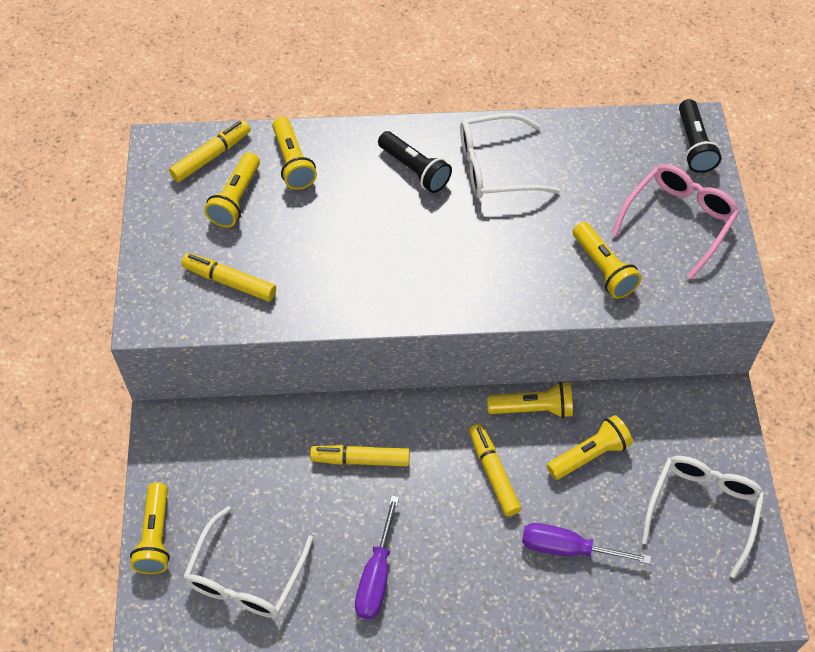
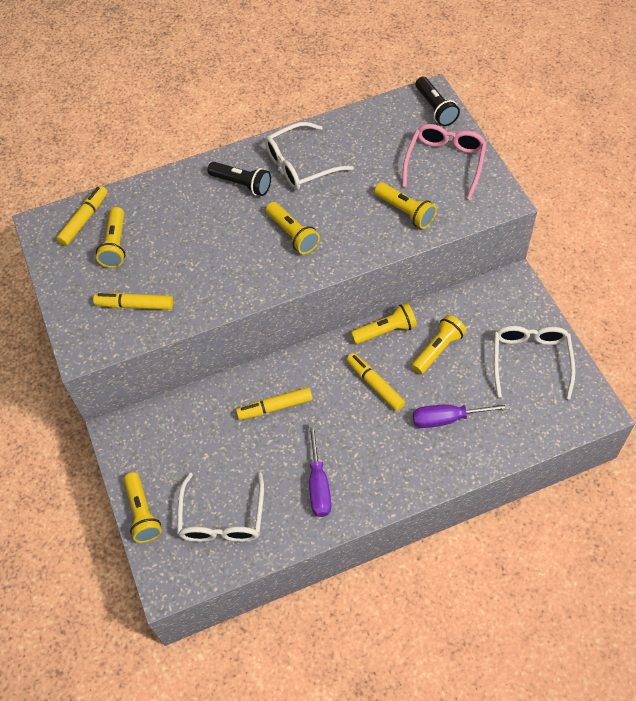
camera: 15 degrees left, 0 degrees up
yellow flashlight [272,117,317,190] -> yellow flashlight moved to [266,202,320,254]

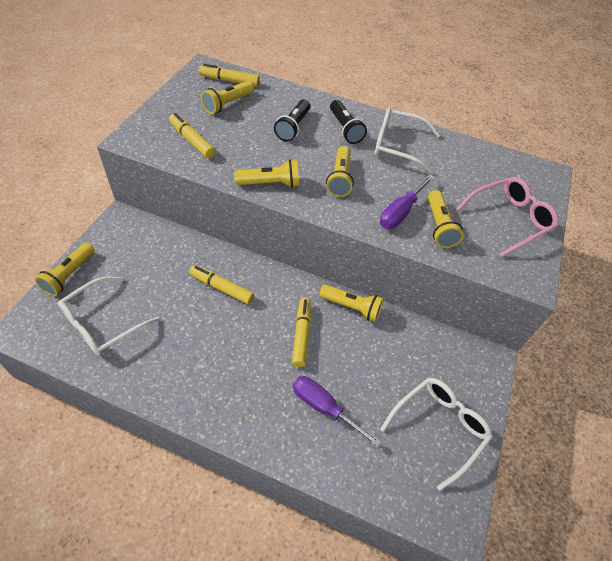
camera: 35 degrees right, 5 degrees down
yellow marker [56,186,108,246] -> yellow marker turned 150 degrees counterclockwise [199,64,260,86]
purple screwdriver [308,423,331,517] -> purple screwdriver moved to [380,175,435,229]
yellow flashlight [412,315,466,374] -> yellow flashlight moved to [234,160,299,188]
black flashlight [416,77,460,126] -> black flashlight moved to [274,99,311,141]

